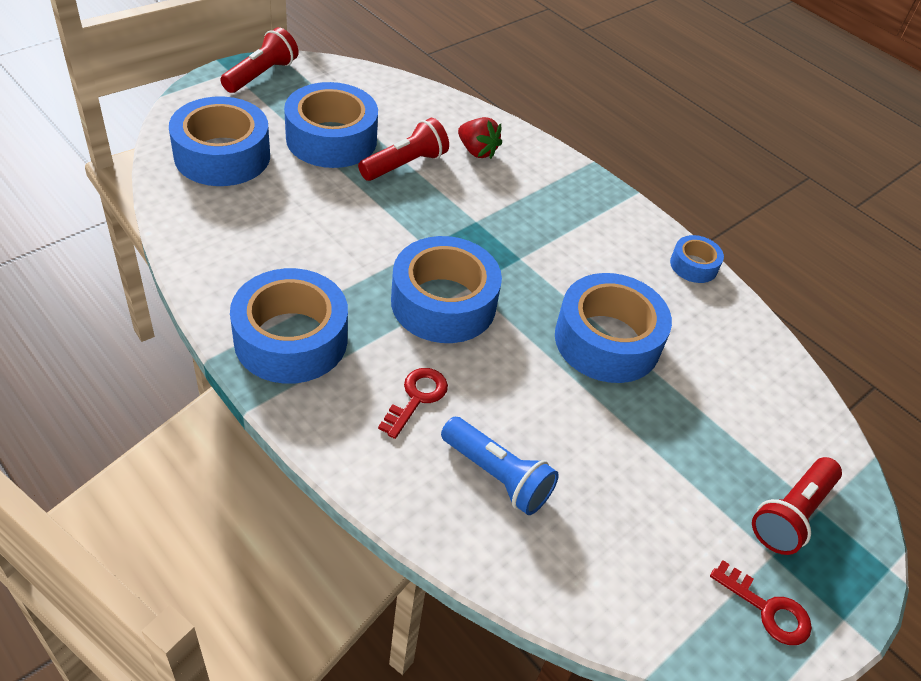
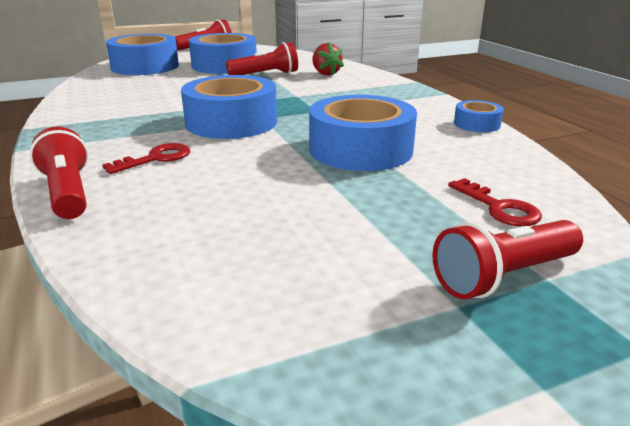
camera: 25 degrees right, 20 degrees down
blue tape [230,268,348,384] -> none
blue flashlight [441,417,559,515] -> none
red key [710,560,812,645] -> red key moved to [448,178,542,226]
none -> red flashlight [30,127,88,219]

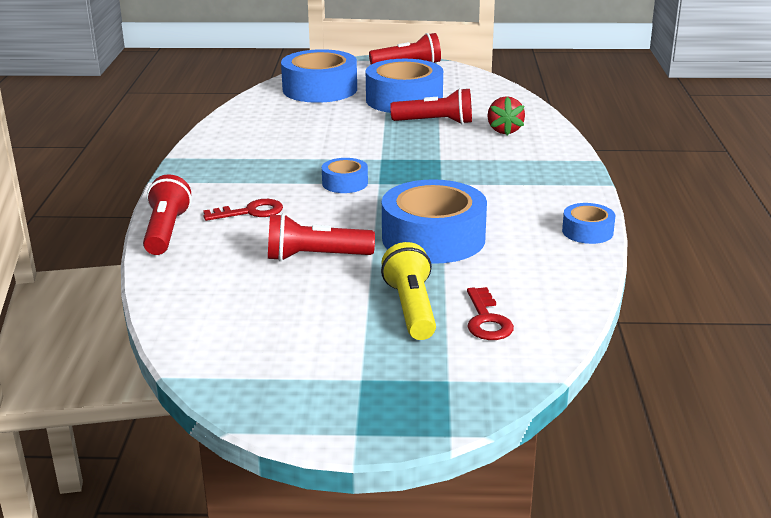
camera: 25 degrees right, 0 degrees up
blue tape [181,75,277,139] -> blue tape [322,158,368,193], size x0.49
red flashlight [432,220,583,299] -> red flashlight moved to [268,213,375,261]
none -> yellow flashlight [381,242,436,340]

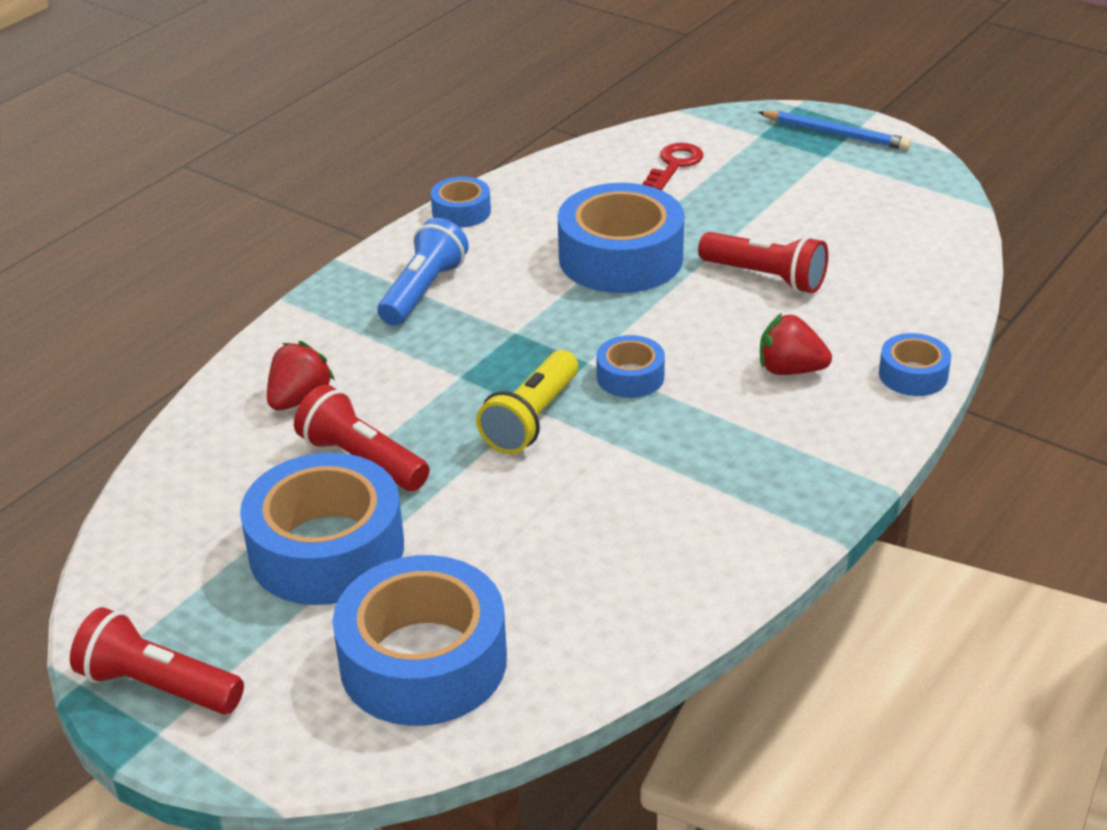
camera: 145 degrees left, 10 degrees up
red flashlight [143,174,192,255] -> blue tape [879,333,951,396]
red key [203,199,283,221] -> red strawberry [760,313,832,375]
yellow flashlight [381,242,436,340] -> yellow flashlight moved to [476,350,578,454]
none -> blue flashlight [378,218,469,326]
none -> blue pencil [758,111,911,150]

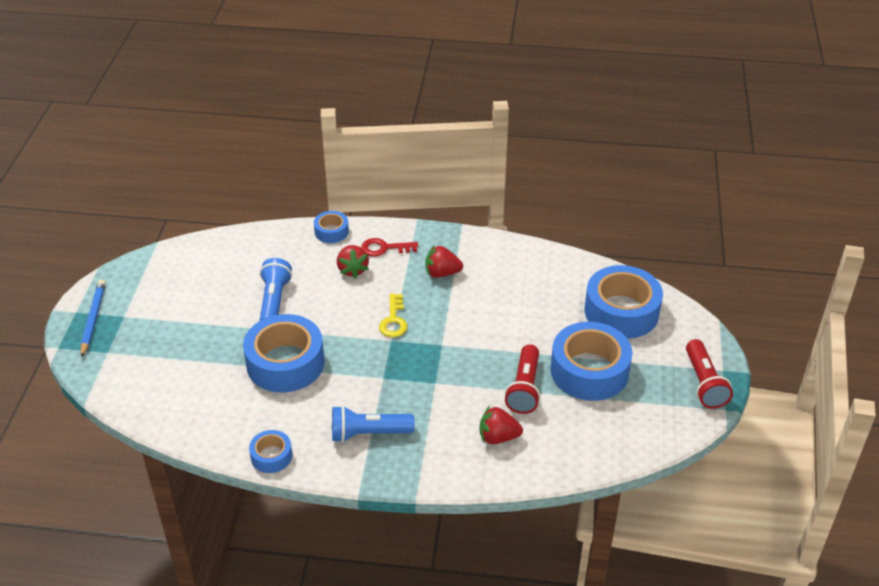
camera: 120 degrees left, 5 degrees up
yellow flashlight [476,350,578,454] -> none
blue tape [596,335,665,398] -> yellow key [379,294,407,338]
red key [643,143,703,190] -> red key moved to [361,238,418,257]
red flashlight [698,232,828,293] -> blue flashlight [260,258,292,321]
none -> red strawberry [426,245,463,278]

